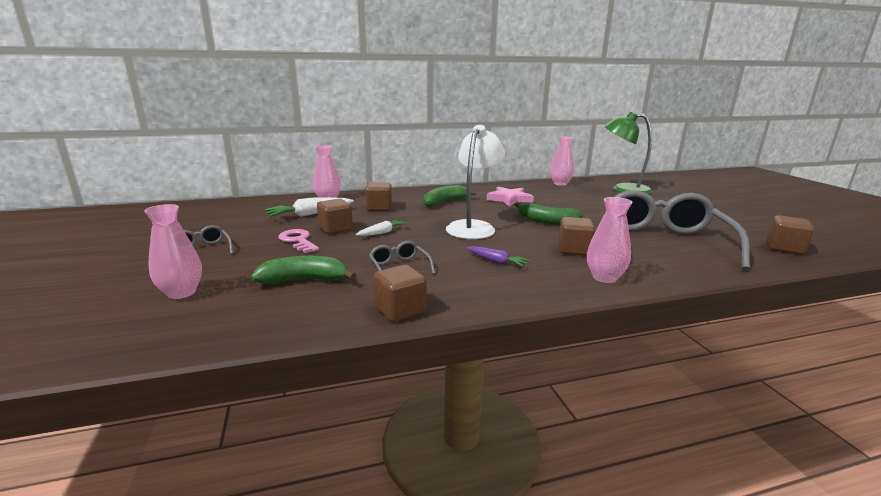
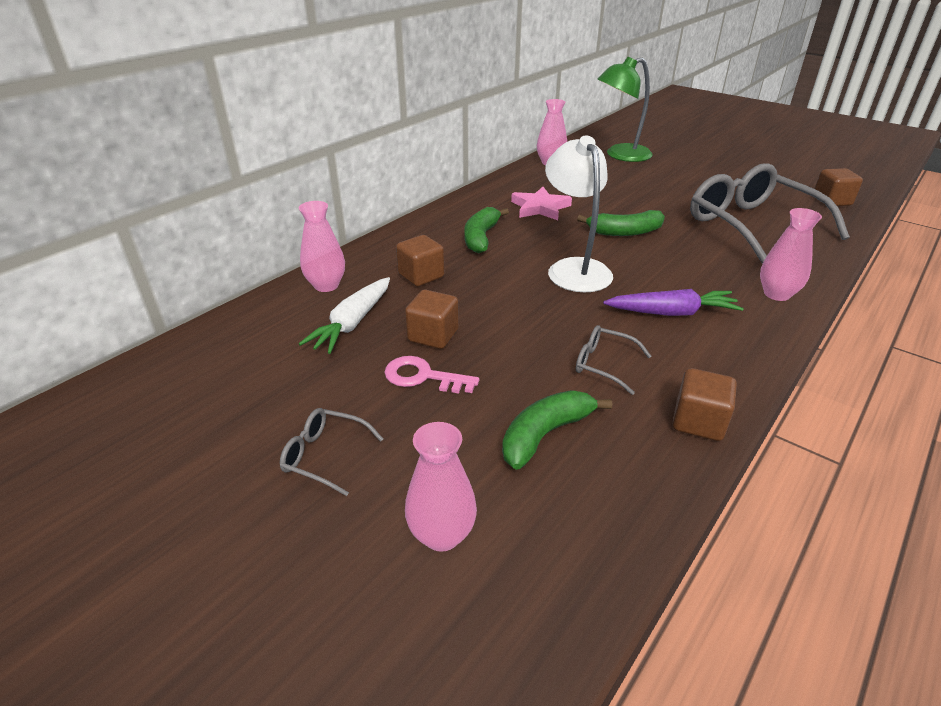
camera: 35 degrees left, 15 degrees up
white carrot [356,220,408,236] -> none
purple carrot [467,246,530,267] -> purple carrot [603,289,744,316], size x1.66
brown cube [558,217,595,256] -> none

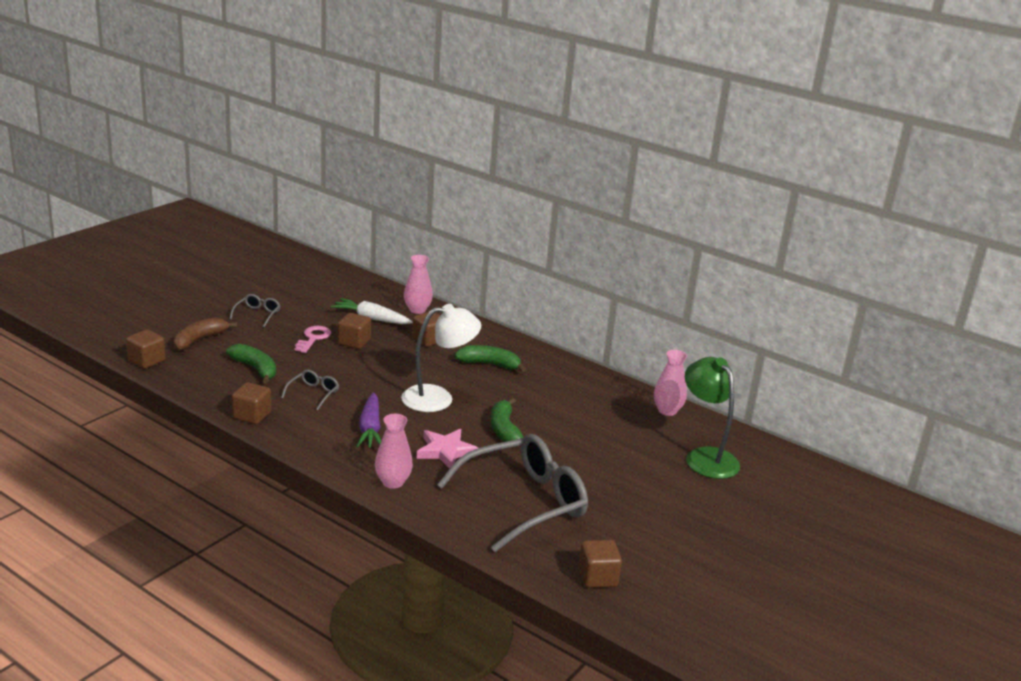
camera: 85 degrees right, 10 degrees down
pink vase [405,422,477,552] -> brown banana [174,317,237,351]
pink star [511,187,572,220] -> pink star moved to [416,429,478,469]
none -> brown cube [126,329,166,369]

